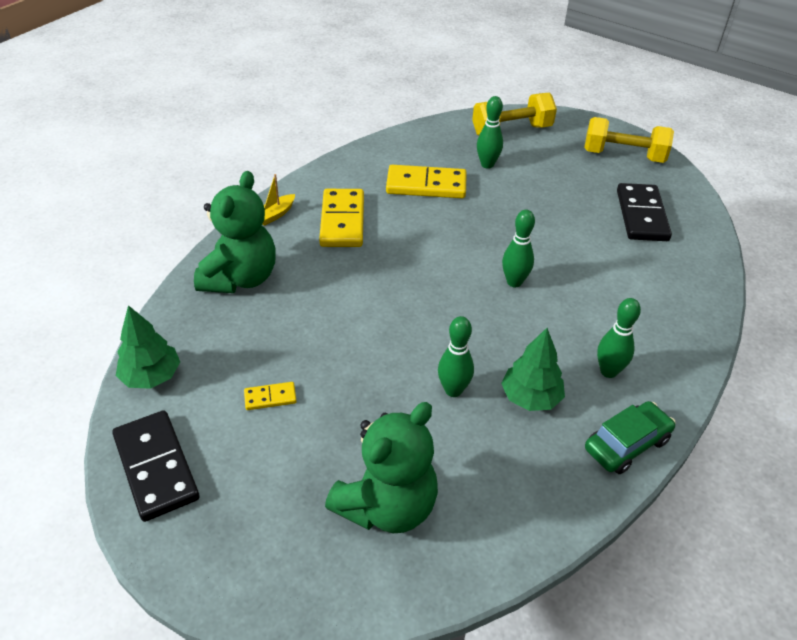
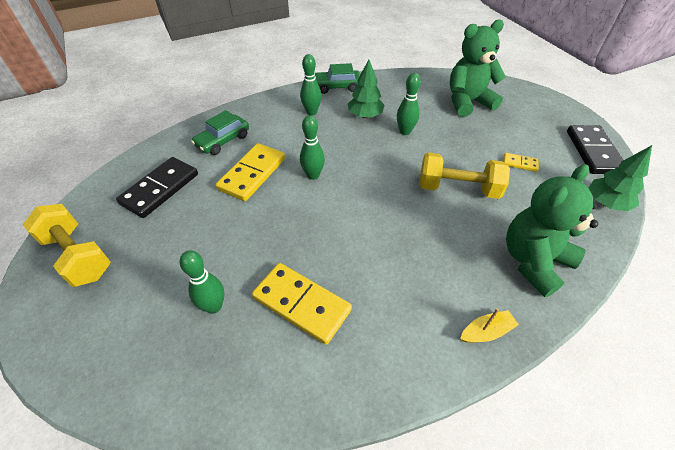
camera: 150 degrees left, 5 degrees up
yellow domino [319,189,364,247] -> yellow domino moved to [216,143,285,201]
yellow dumbbell [472,93,557,136] -> yellow dumbbell moved to [419,153,510,199]
none -> green car [191,110,249,155]

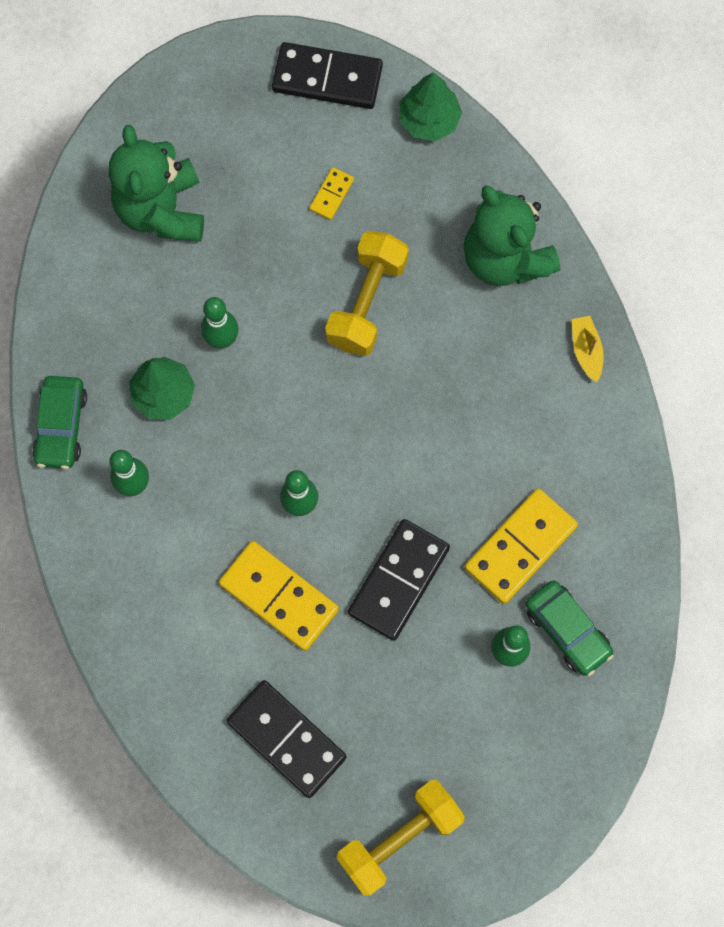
camera: 80 degrees left, 25 degrees up
green car [191,110,249,155] -> green car moved to [526,580,614,676]
none -> black domino [348,519,450,641]

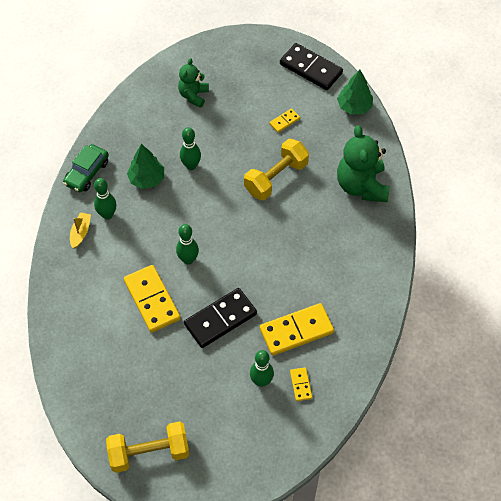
camera: 25 degrees right, 15 degrees down
green teddy bear [109,125,204,242] -> green teddy bear [178,58,209,108], size x0.59
black domino [226,680,347,798] -> none
green car [526,580,614,676] -> yellow domino [290,367,312,401]
yellow boat [572,316,604,382] -> yellow boat moved to [70,212,91,249]

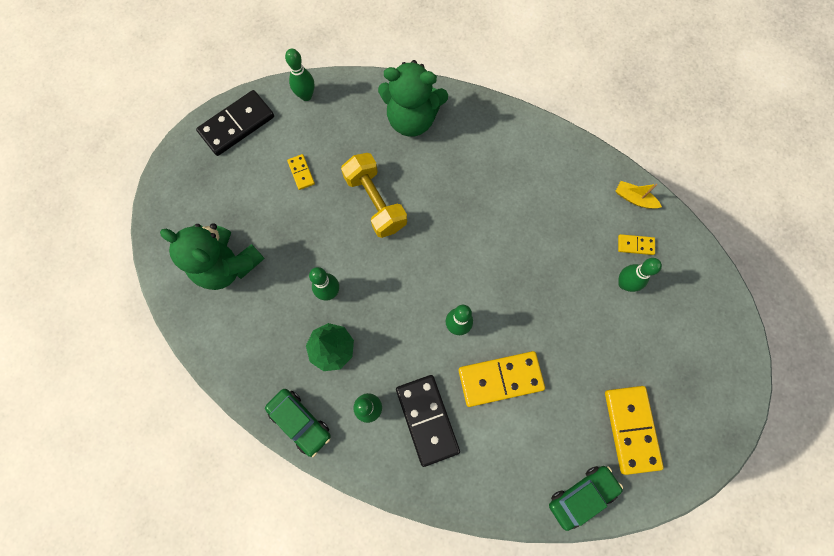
camera: 75 degrees left, 15 degrees up
yellow boat [70,212,91,249] -> yellow boat moved to [616,181,662,209]
yellow dumbbell [106,421,189,473] -> none
green teddy bear [178,58,209,108] -> green teddy bear [160,223,265,290], size x1.69
black domino [184,288,257,348] -> black domino moved to [396,375,460,467]
yellow domino [260,303,334,356] -> yellow domino moved to [605,386,664,475]
green tree [337,69,373,115] -> green bowling pin [285,49,315,101]
none -> green car [549,466,623,531]

